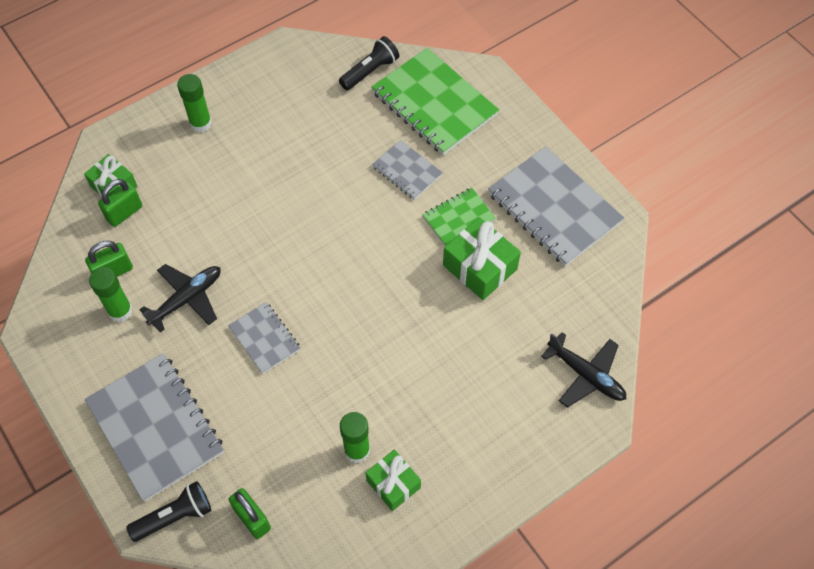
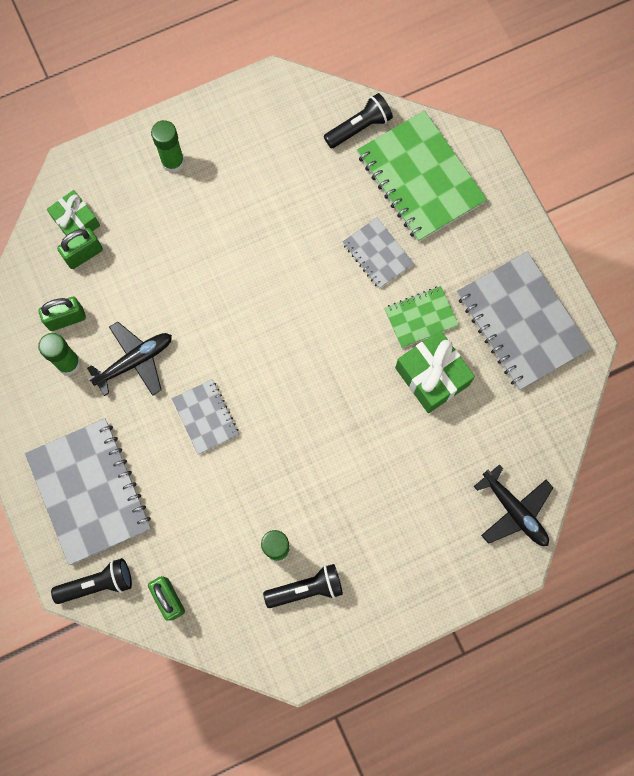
camera: 10 degrees right, 15 degrees up
green gift [365,449,421,511] -> black flashlight [263,564,343,608]

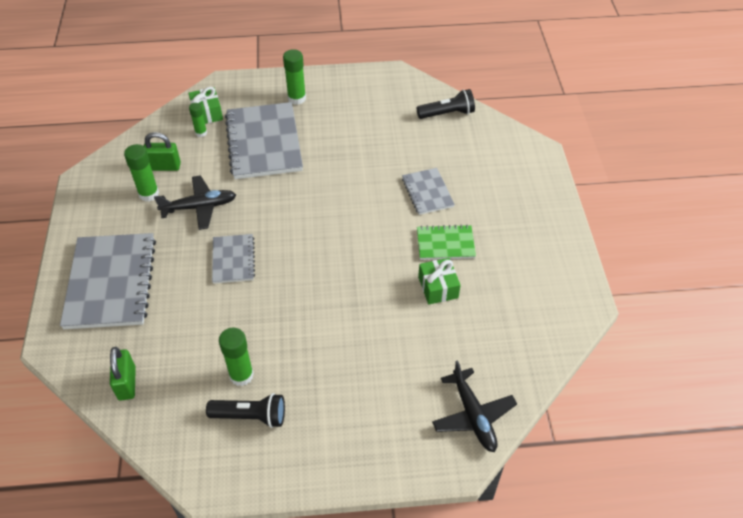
camera: 20 degrees right, 25 degrees down
black flashlight [51,558,132,604] -> none
green padlock [57,228,103,269] -> green glue stick [189,103,207,137]
green notebook [357,111,487,242] -> none
green gift [395,330,475,413] -> green gift [418,258,461,305], size x0.66
grey notebook [457,252,591,390] -> grey notebook moved to [225,102,303,179]

